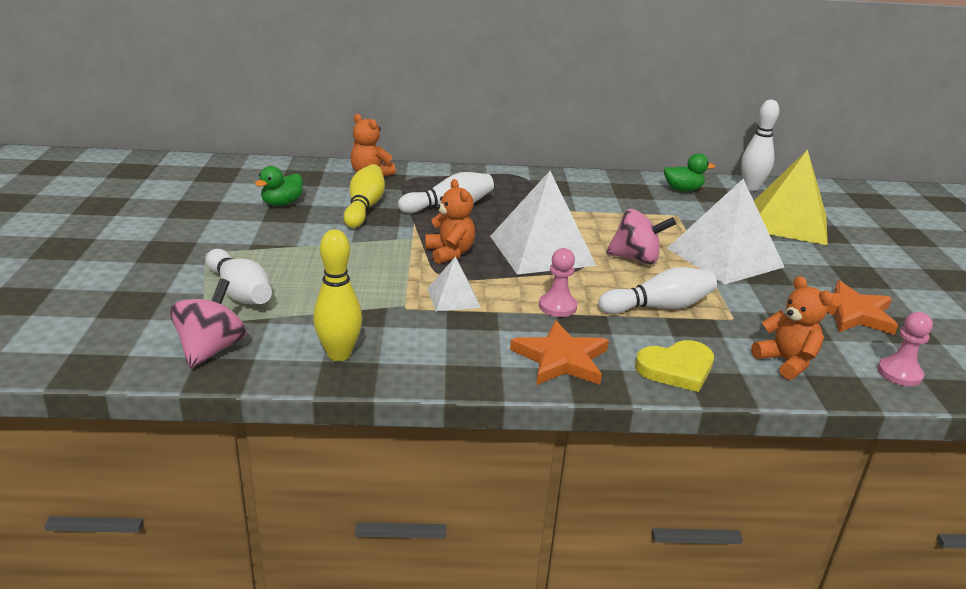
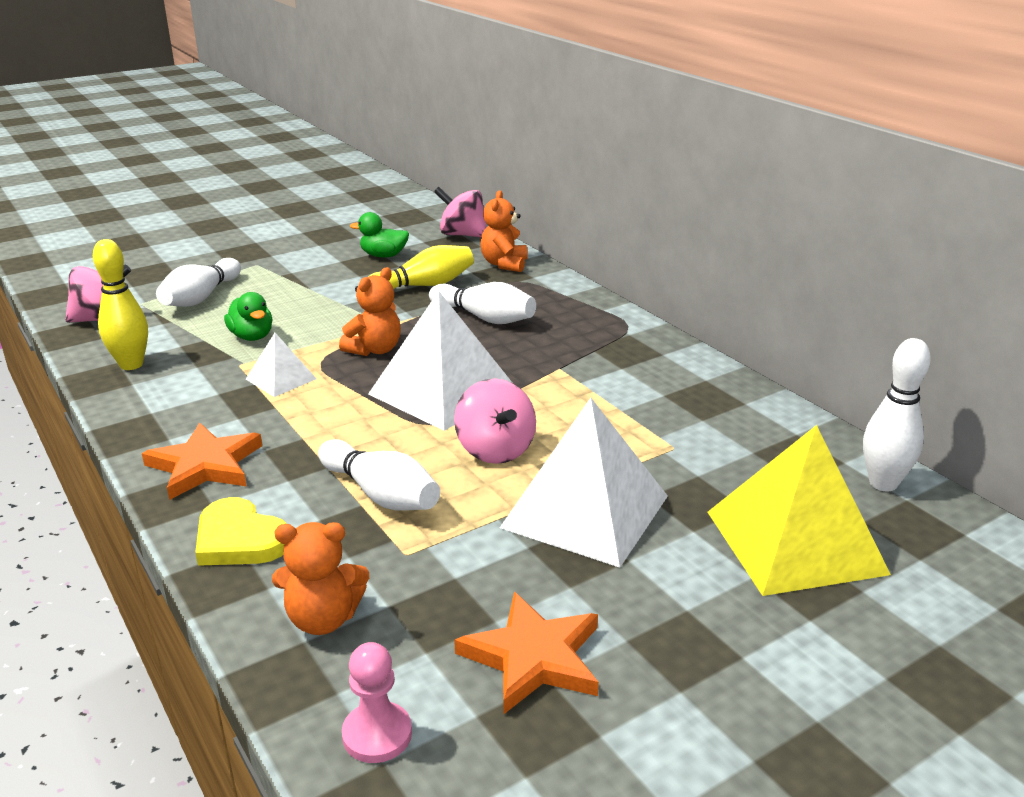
camera: 60 degrees right, 0 degrees up
pink pawn [539,248,577,317] -> none
green duck [664,153,715,191] -> green duck moved to [224,292,272,341]
orange teddy bear [751,276,833,380] -> orange teddy bear turned 60 degrees clockwise [272,522,369,635]
none -> pink spinning top [434,187,486,237]

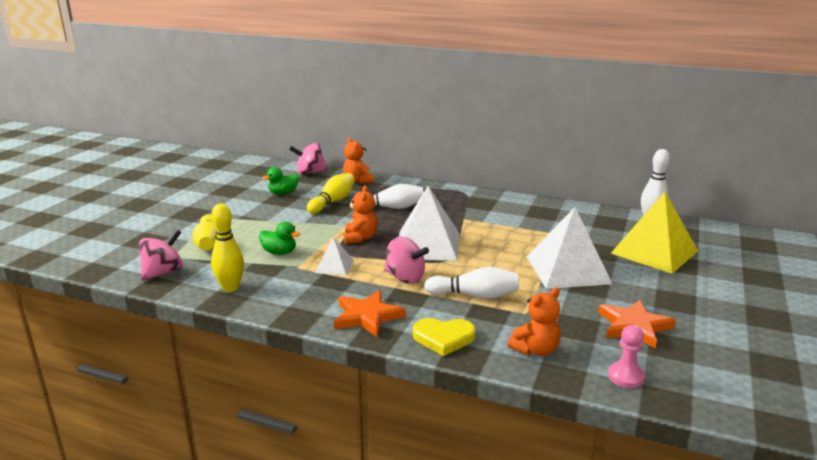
camera: 35 degrees left, 5 degrees down
white bowling pin [156,258,241,307] -> yellow bowling pin [192,214,217,250]
pink spinning top [454,378,536,464] -> pink spinning top moved to [384,236,429,284]

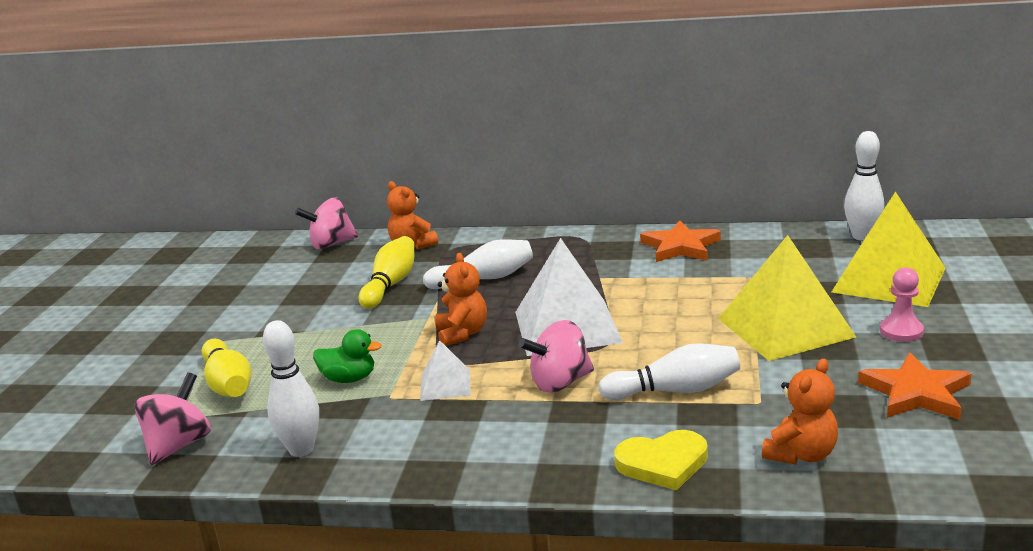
camera: 10 degrees left, 0 degrees up
yellow bowling pin [211,203,244,292] -> white bowling pin [263,320,319,457]
green duck [262,167,299,195] -> none
orange star [334,290,406,337] -> orange star moved to [640,220,721,262]
pink spinning top [384,236,429,284] -> pink spinning top turned 135 degrees clockwise [519,320,594,393]
white pyramid [527,207,612,289] -> yellow pyramid [718,235,856,361]
pink pawn [608,325,645,388] -> pink pawn moved to [880,267,924,342]

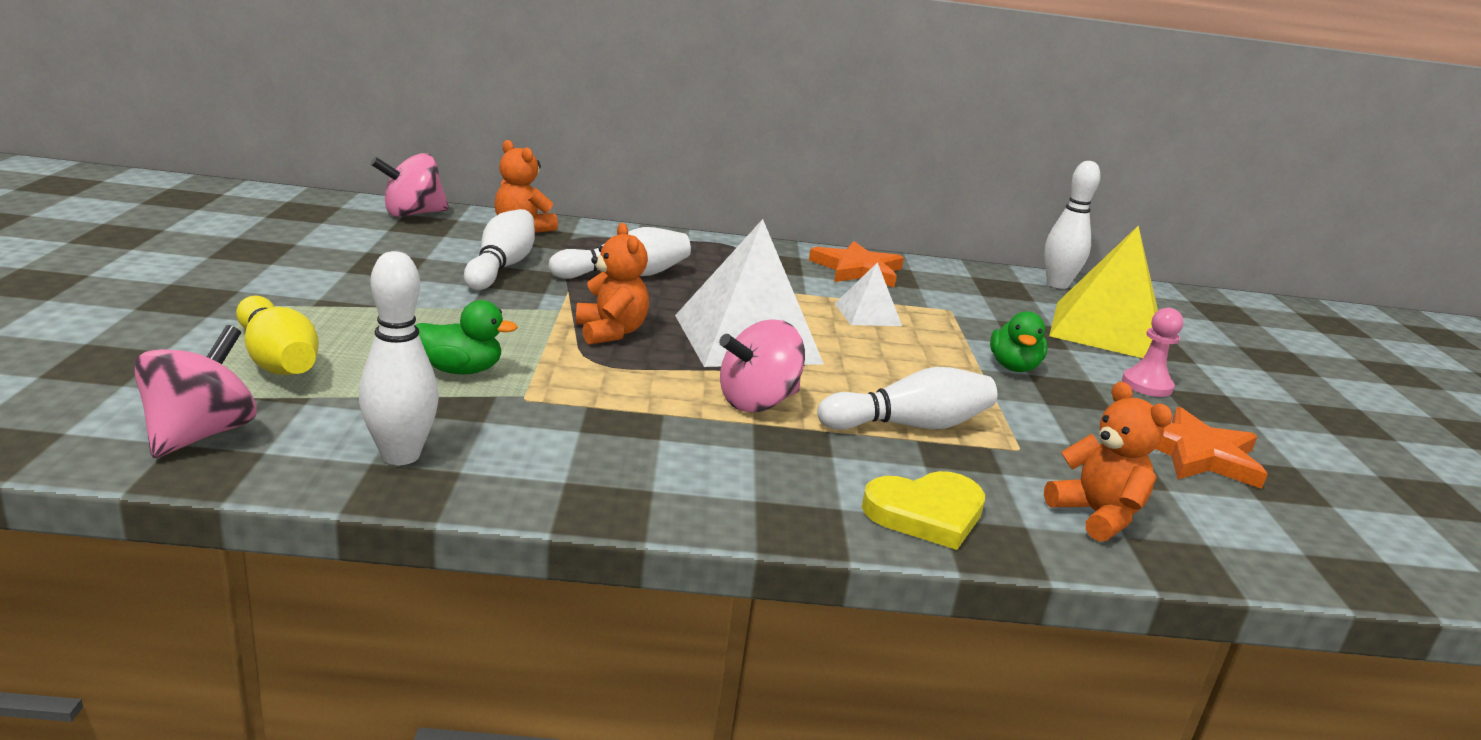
camera: 15 degrees left, 0 degrees up
yellow bowling pin [359,236,415,309] -> white bowling pin [464,209,535,290]
white pyramid [420,340,471,401] -> white pyramid moved to [835,262,902,326]
yellow pyramid [718,235,856,361] -> green duck [990,311,1048,372]
orange teddy bear [762,358,838,465] -> orange teddy bear turned 60 degrees counterclockwise [1044,382,1172,542]

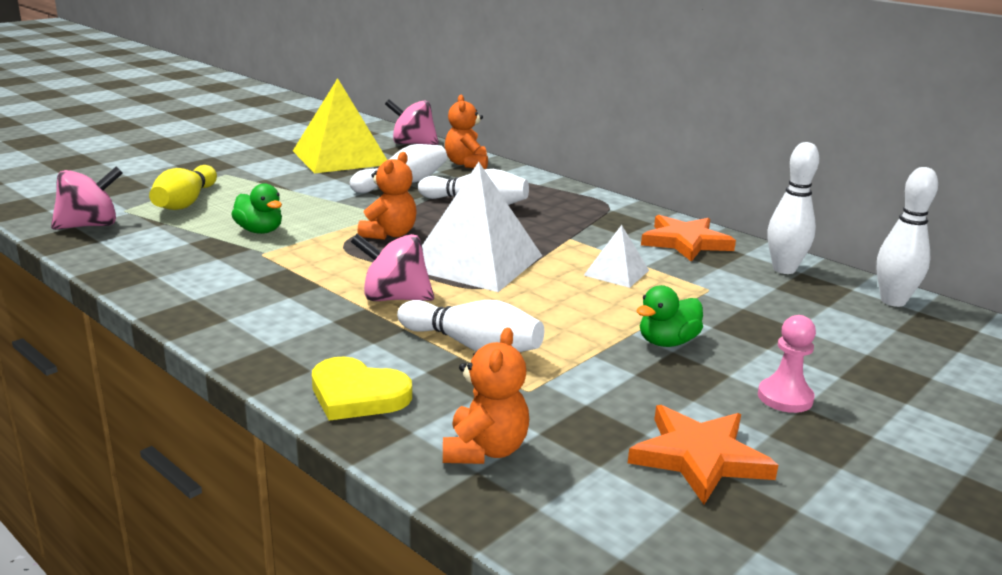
camera: 45 degrees right, 0 degrees up
white bowling pin [359,251,439,465] -> white bowling pin moved to [767,142,819,274]
yellow pyramid [1049,226,1158,358] -> yellow pyramid moved to [293,78,387,173]

